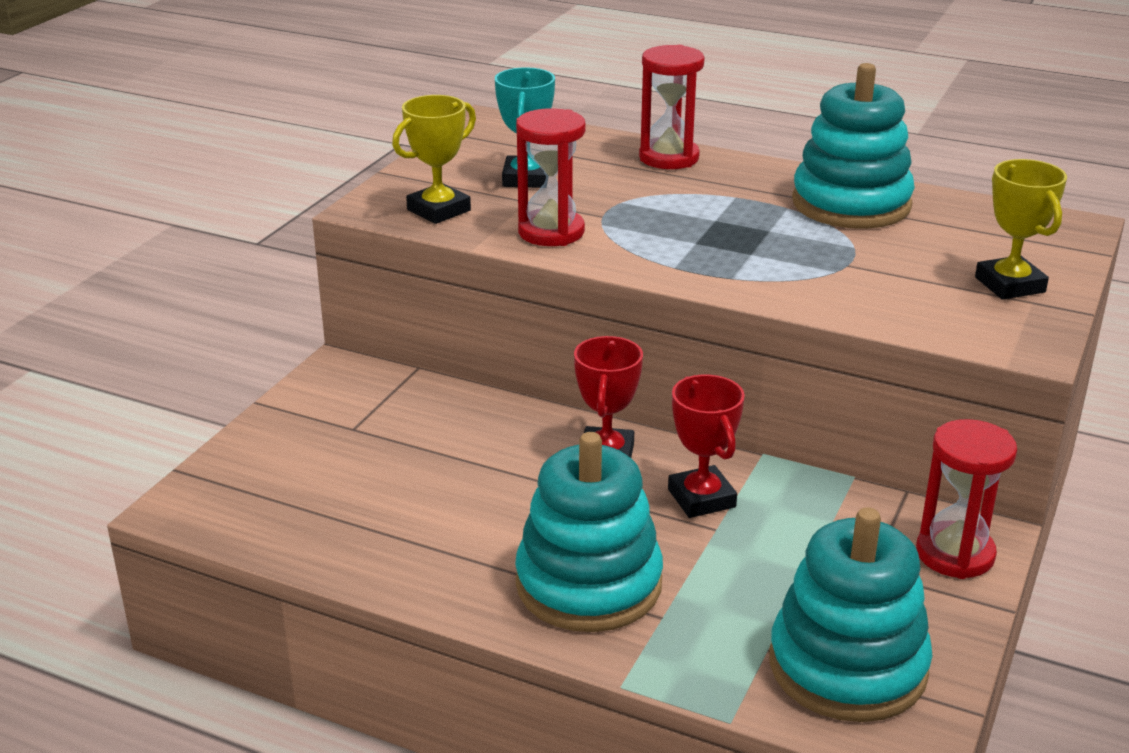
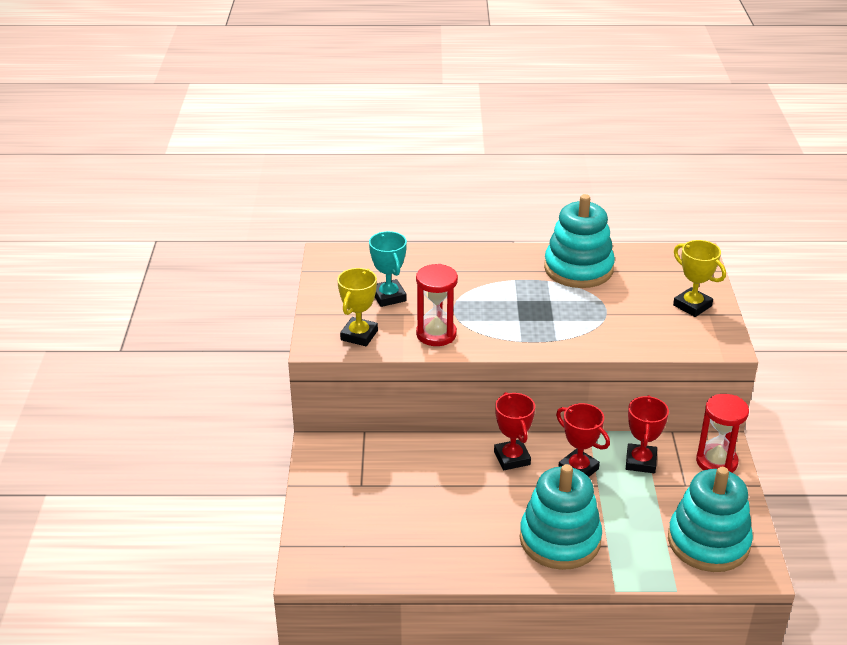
camera: 25 degrees left, 5 degrees up
red hourglass [639,45,705,169] -> none
none -> red trophy [626,395,669,473]

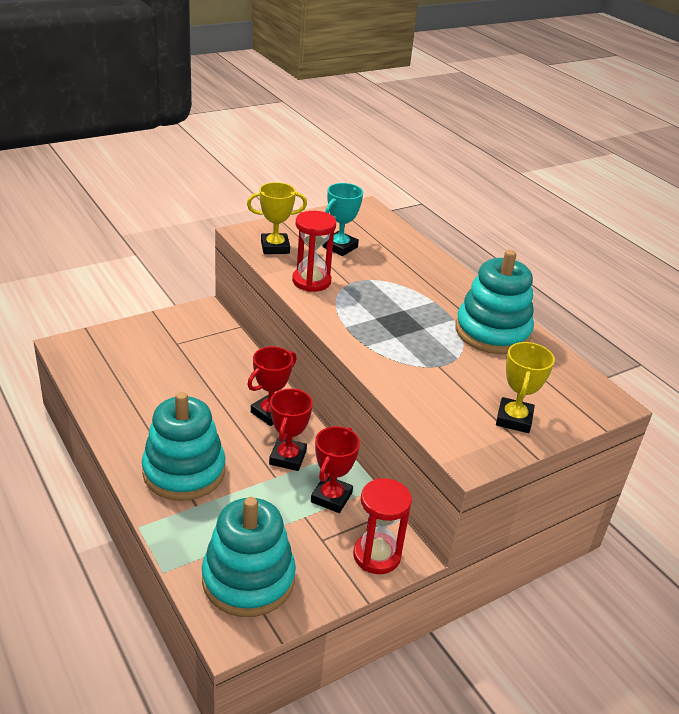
camera: 55 degrees right, 0 degrees up
red trophy [626,395,669,473] -> red trophy turned 45 degrees counterclockwise [311,426,360,513]

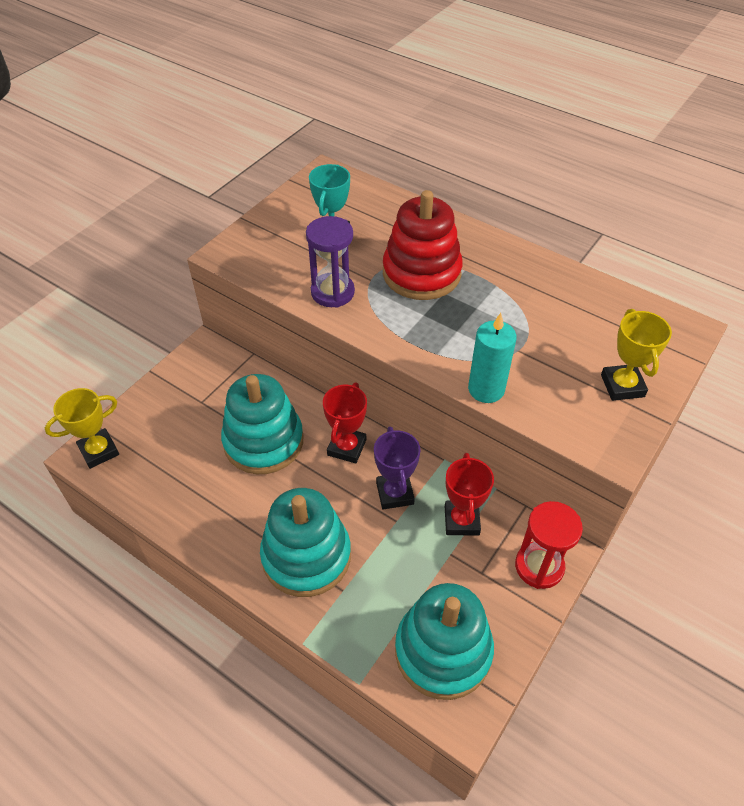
camera: 20 degrees left, 15 degrees up
yellow trophy [247,182,307,254] -> yellow trophy moved to [45,388,119,469]
red trophy [269,388,313,471] -> purple trophy [374,427,420,510]
red hourglass [292,211,336,292] -> purple hourglass [306,216,355,308]
turquoise stacking toy [455,250,534,354] -> turquoise stacking toy moved to [221,374,303,474]
none -> red stacking toy [383,190,463,300]
none -> turquoise candle [468,313,517,403]

